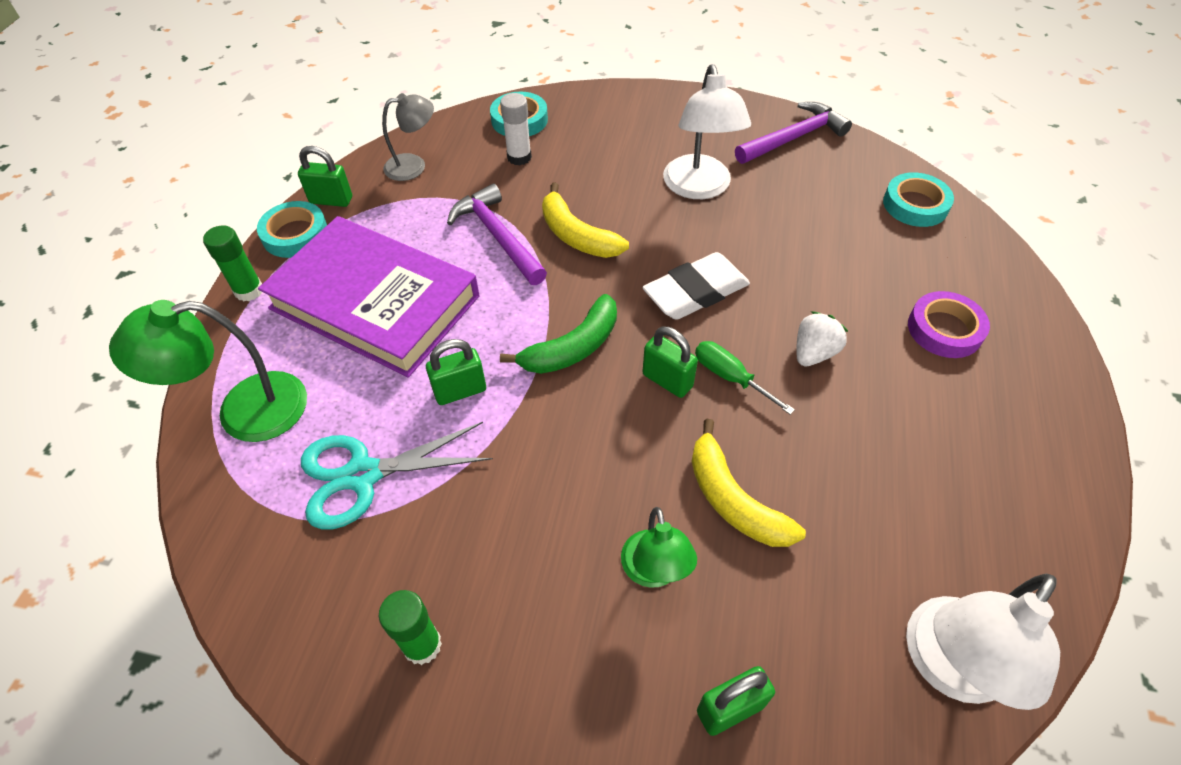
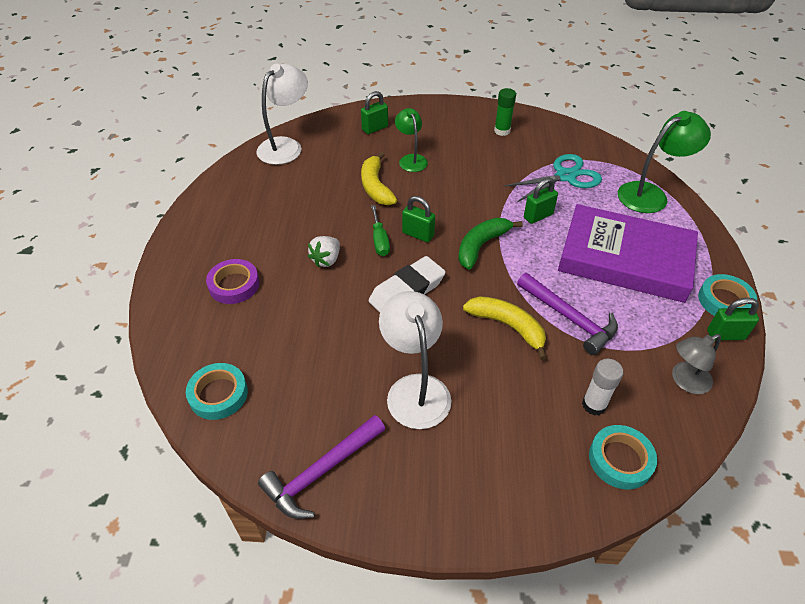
camera: 170 degrees right, 5 degrees down
green glue stick [203,226,263,302] -> none
yellow banana [692,419,806,547] -> yellow banana turned 150 degrees counterclockwise [361,152,397,205]
green screwdriver [695,341,795,415] -> green screwdriver turned 45 degrees clockwise [371,205,390,256]

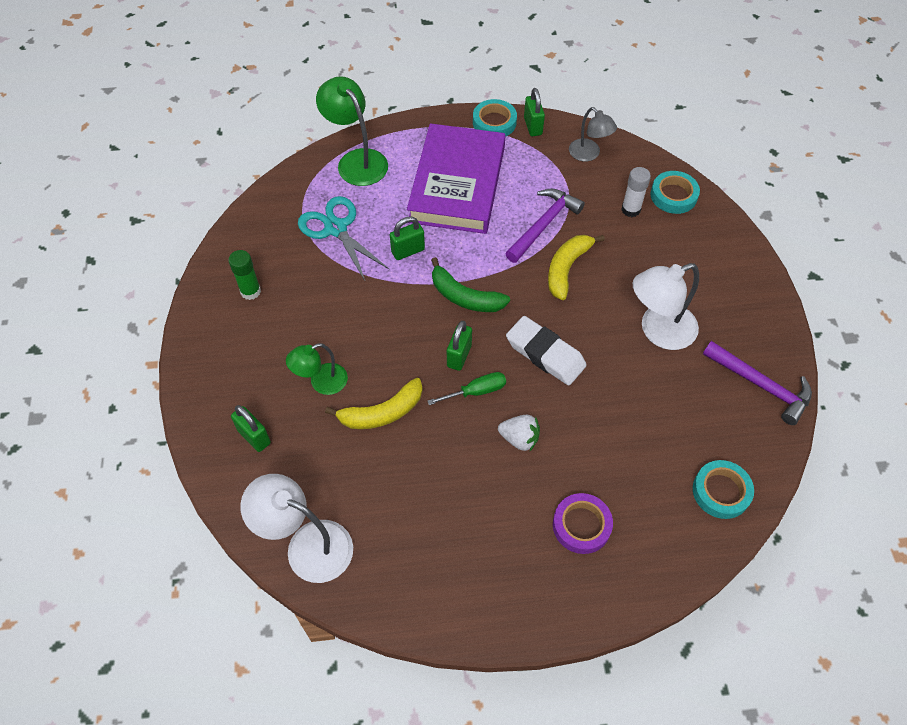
camera: 100 degrees left, 10 degrees up
green padlock [524,178,558,224] -> green padlock turned 75 degrees counterclockwise [390,216,425,260]

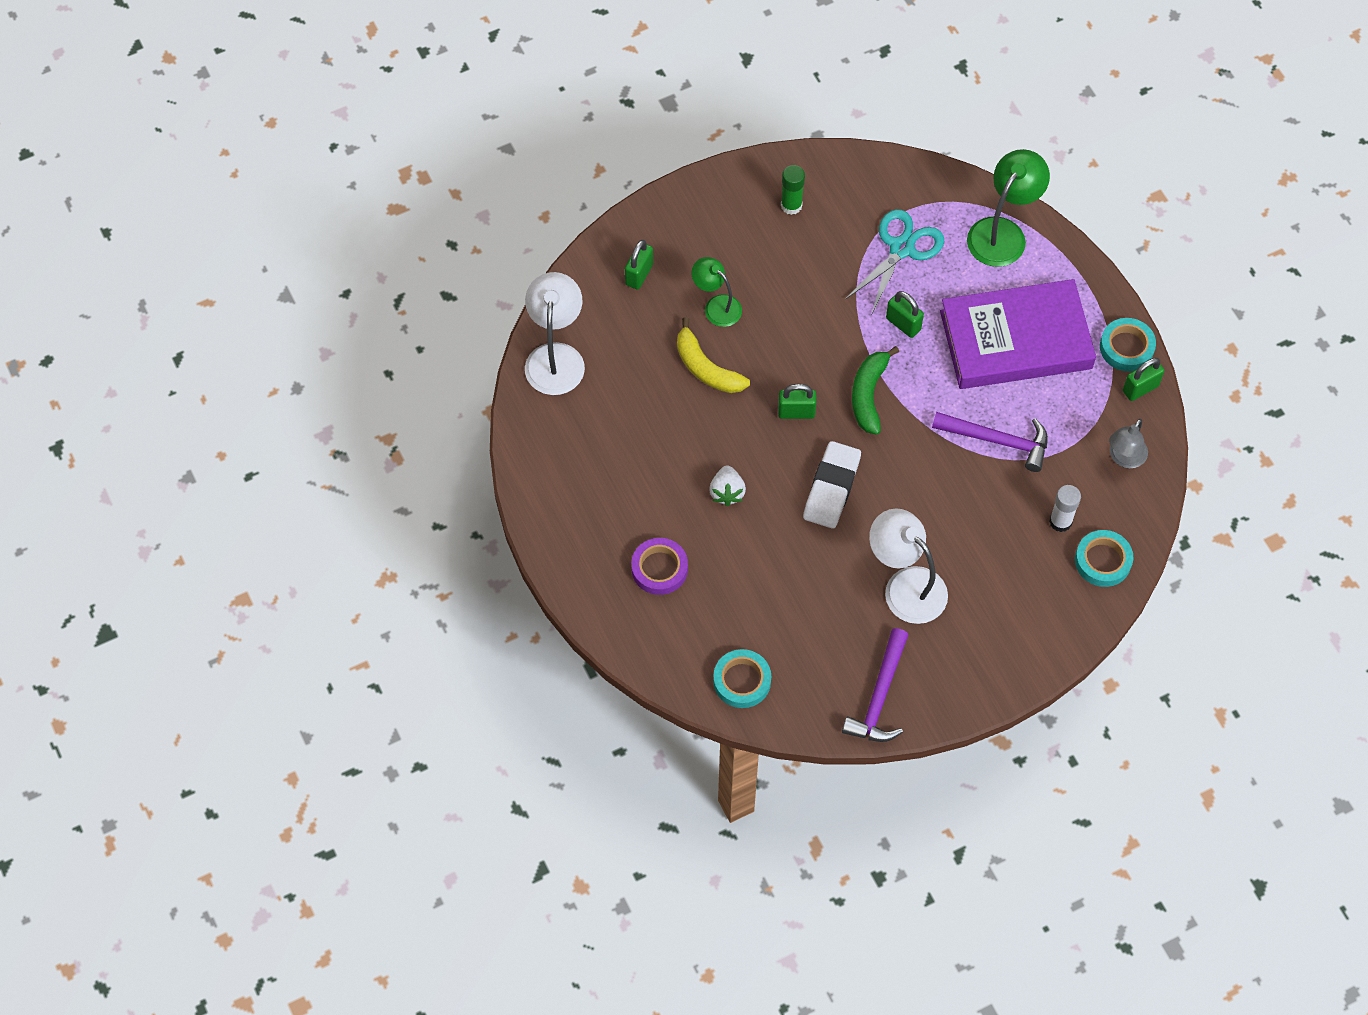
camera: 70 degrees right, 5 degrees up
green screwdriver [428,372,506,405] -> none
yellow banana [548,235,605,300] -> none

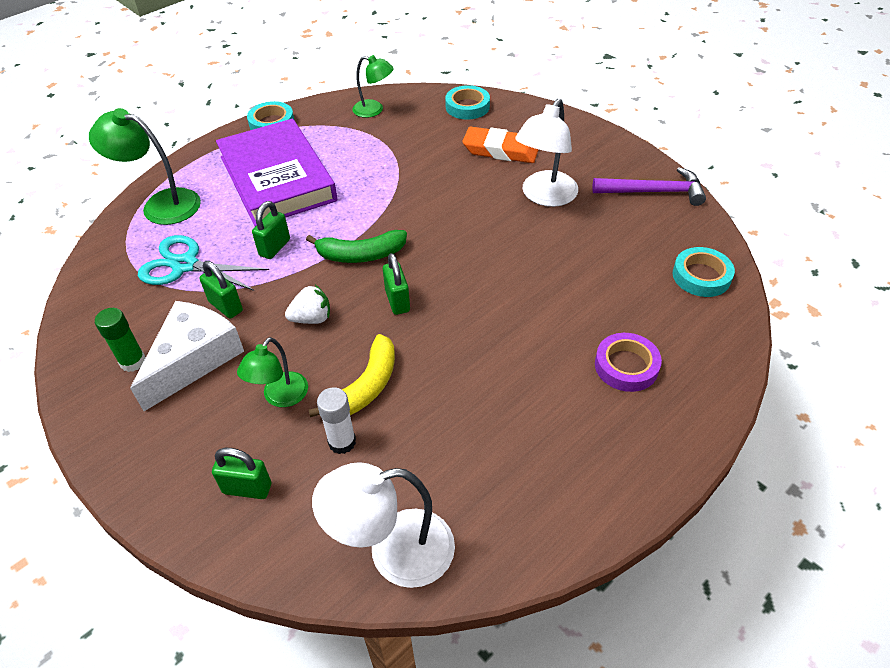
camera: 105 degrees left, 15 degrees down
white strawberry [709,465,746,507] -> white strawberry moved to [285,285,330,324]
white eraser [803,441,861,529] -> none
purple hammer [932,412,1048,472] -> none
white glue stick [1049,485,1081,532] -> white glue stick moved to [317,387,356,454]
grey lamp [1109,419,1148,468] -> green lamp [352,55,394,118]
green padlock [1123,358,1164,401] -> green padlock moved to [200,261,243,319]
none -> white cheese [130,301,244,411]
none -> orange eraser [463,127,539,163]

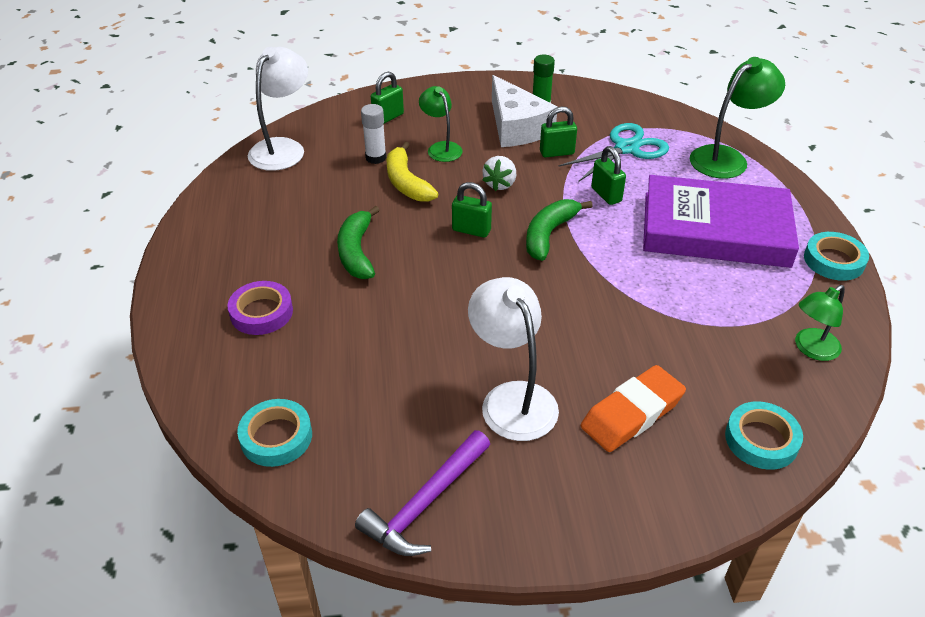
camera: 125 degrees right, 5 degrees down
none -> green banana [337,206,380,279]

